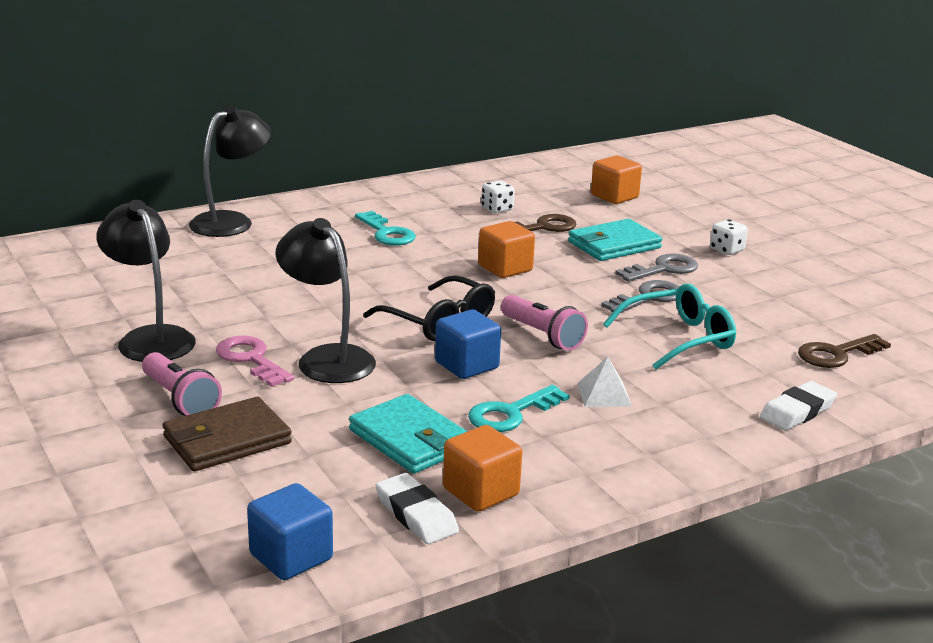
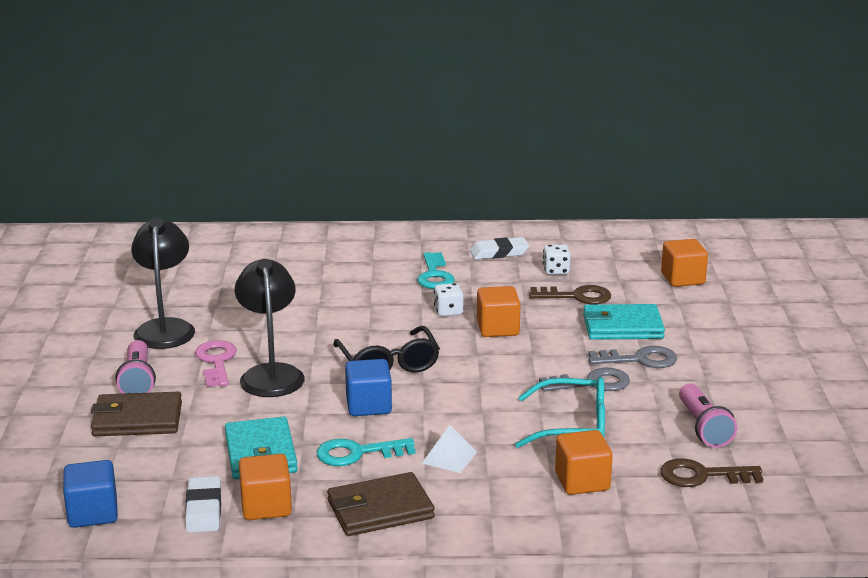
camera: 30 degrees right, 0 degrees up
black lamp [189,106,271,237] -> none
pink flashlight [501,295,588,351] -> pink flashlight moved to [679,384,737,448]
white dice [710,219,748,255] -> white dice moved to [434,283,464,316]
white eraser [760,381,837,431] -> white eraser moved to [470,237,529,259]
none -> brown wallet [327,472,435,536]
none -> orange cube [555,430,613,495]

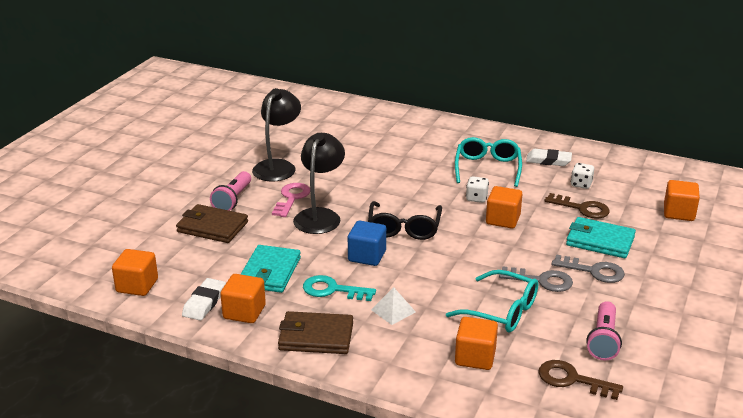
camera: 25 degrees right, 5 degrees up
blue cube [63,460,118,528] -> orange cube [112,249,158,296]
turquoise key [417,252,455,289] -> turquoise glasses [455,137,522,187]

